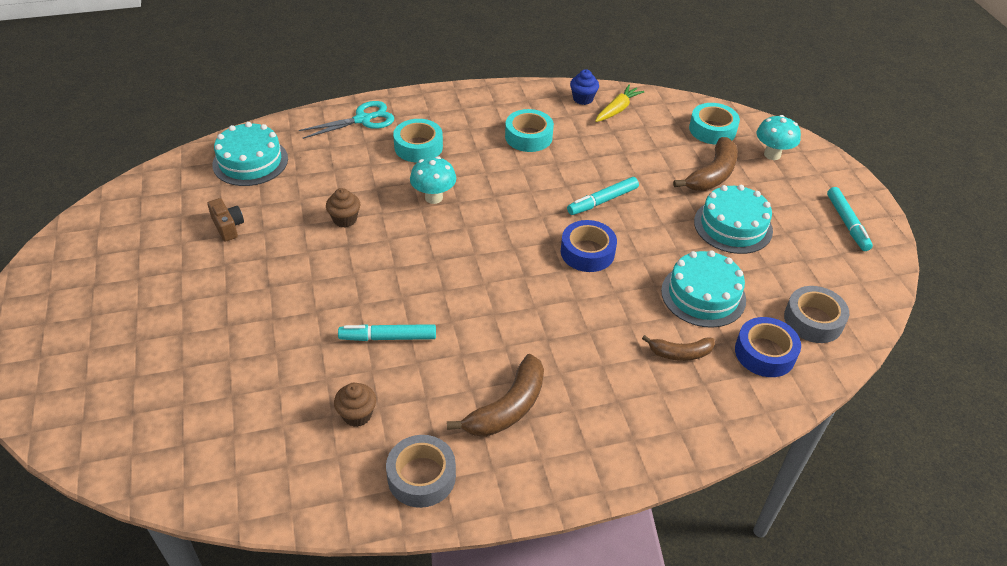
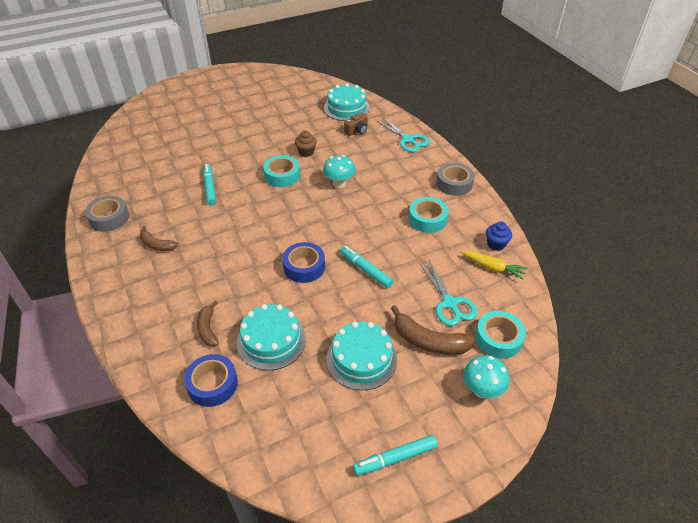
camera: 80 degrees right, 0 degrees up
brown camera [207,198,244,242] -> brown camera moved to [344,113,368,136]
brown cupcake [334,383,376,427] -> none
turquoise tape [393,119,443,163] -> turquoise tape moved to [263,155,300,187]
brown banana [447,354,544,437] -> brown banana [140,226,179,251], size x0.62
grey tape [784,286,849,343] -> grey tape moved to [436,163,474,196]
none -> turquoise scissors [419,260,478,326]

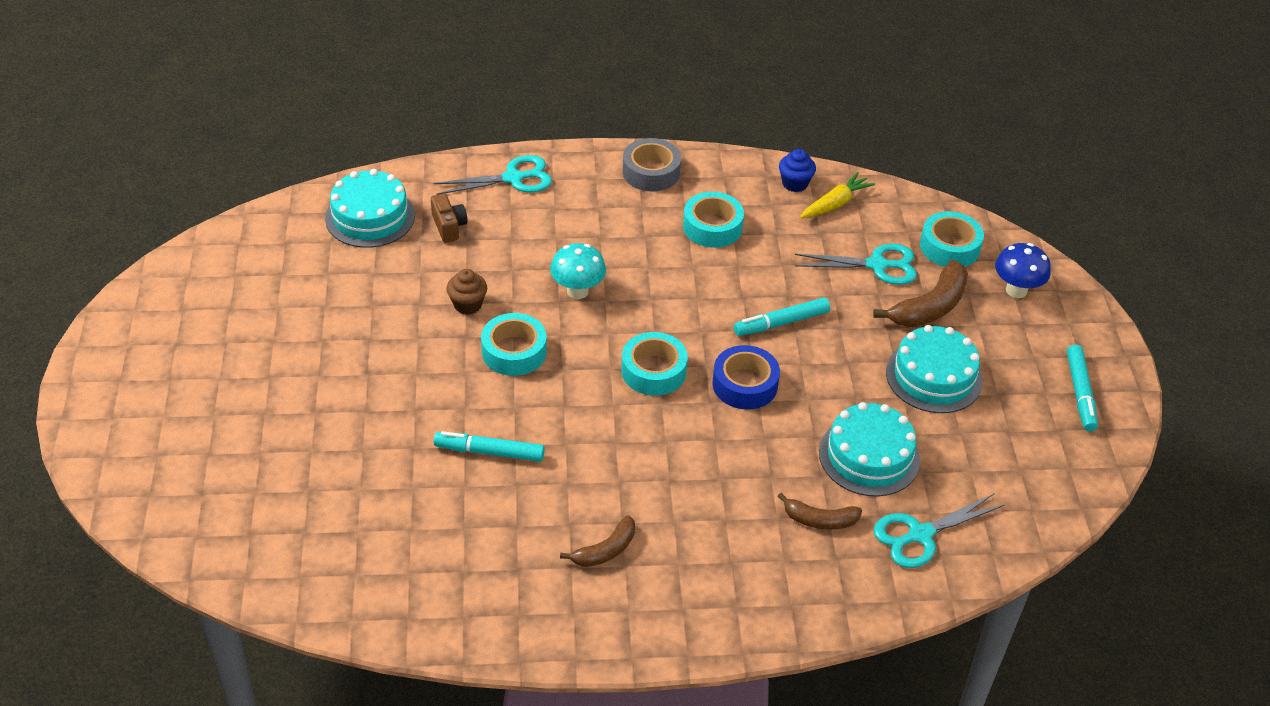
camera: 70 degrees left, 0 degrees up
grey tape [85,196,129,232] -> none
blue tape [184,354,238,407] -> turquoise scissors [873,494,1005,568]
turquoise mushroom [463,355,509,398] -> blue mushroom [995,243,1051,298]
none -> turquoise tape [621,332,688,396]

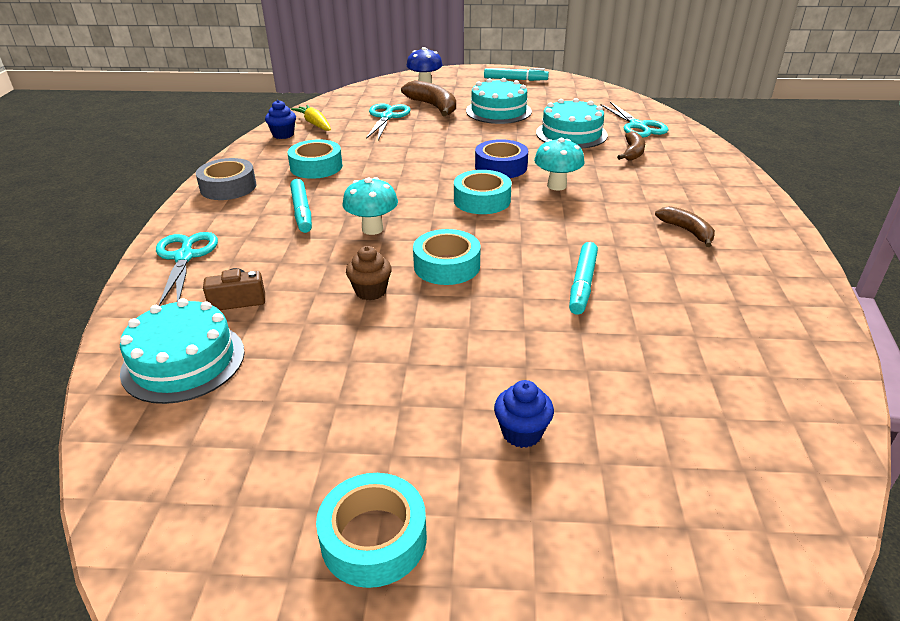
camera: 80 degrees left, 10 degrees down
turquoise marker [734,298,830,336] -> turquoise marker moved to [290,179,312,233]
turquoise tape [920,211,984,267] -> turquoise tape moved to [316,473,427,588]
none -> blue cupcake [494,380,554,448]
none -> turquoise mushroom [534,138,585,191]

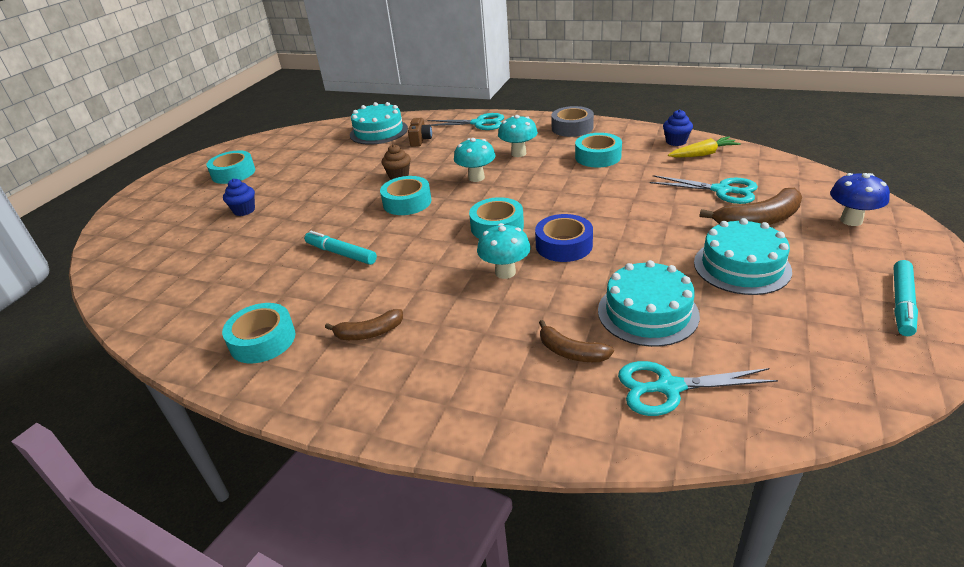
camera: 110 degrees right, 0 degrees up
turquoise marker [290,179,312,233] -> turquoise mushroom [498,115,538,157]
none -> turquoise tape [222,303,296,363]

